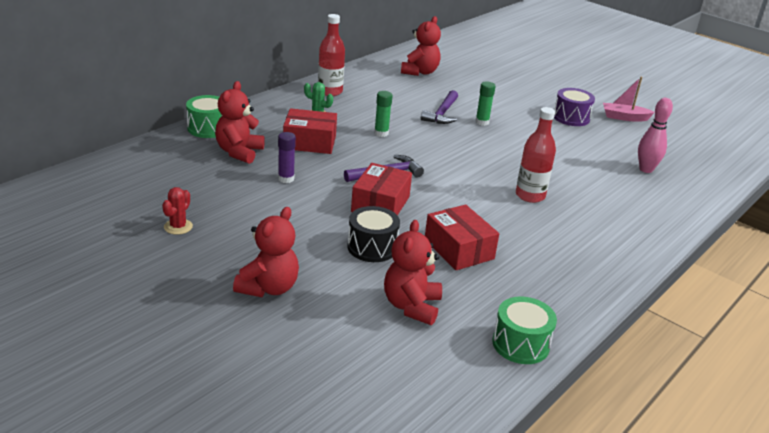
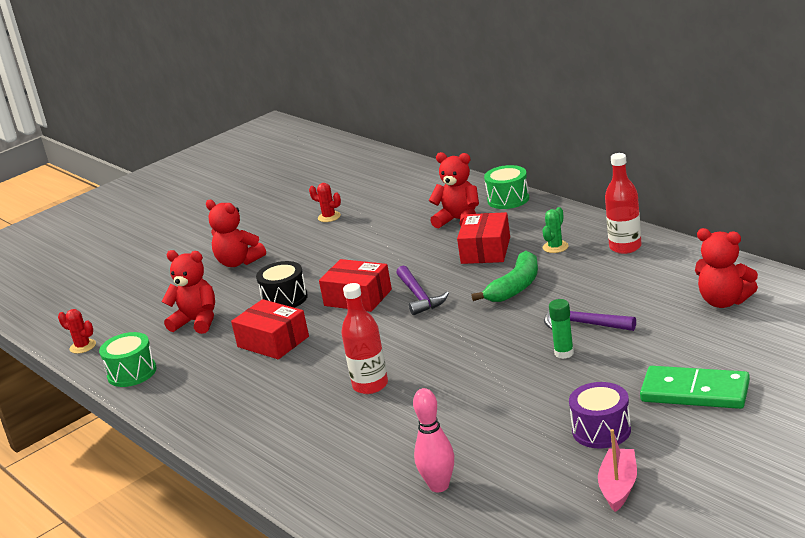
camera: 105 degrees right, 5 degrees down
purple glue stick [278,132,296,183] -> none
green glue stick [374,91,393,137] -> green banana [471,251,538,302]
red box [425,204,499,270] -> red box turned 60 degrees clockwise [231,299,309,359]
none -> red cactus [58,309,96,354]
none -> green domino [640,366,750,409]

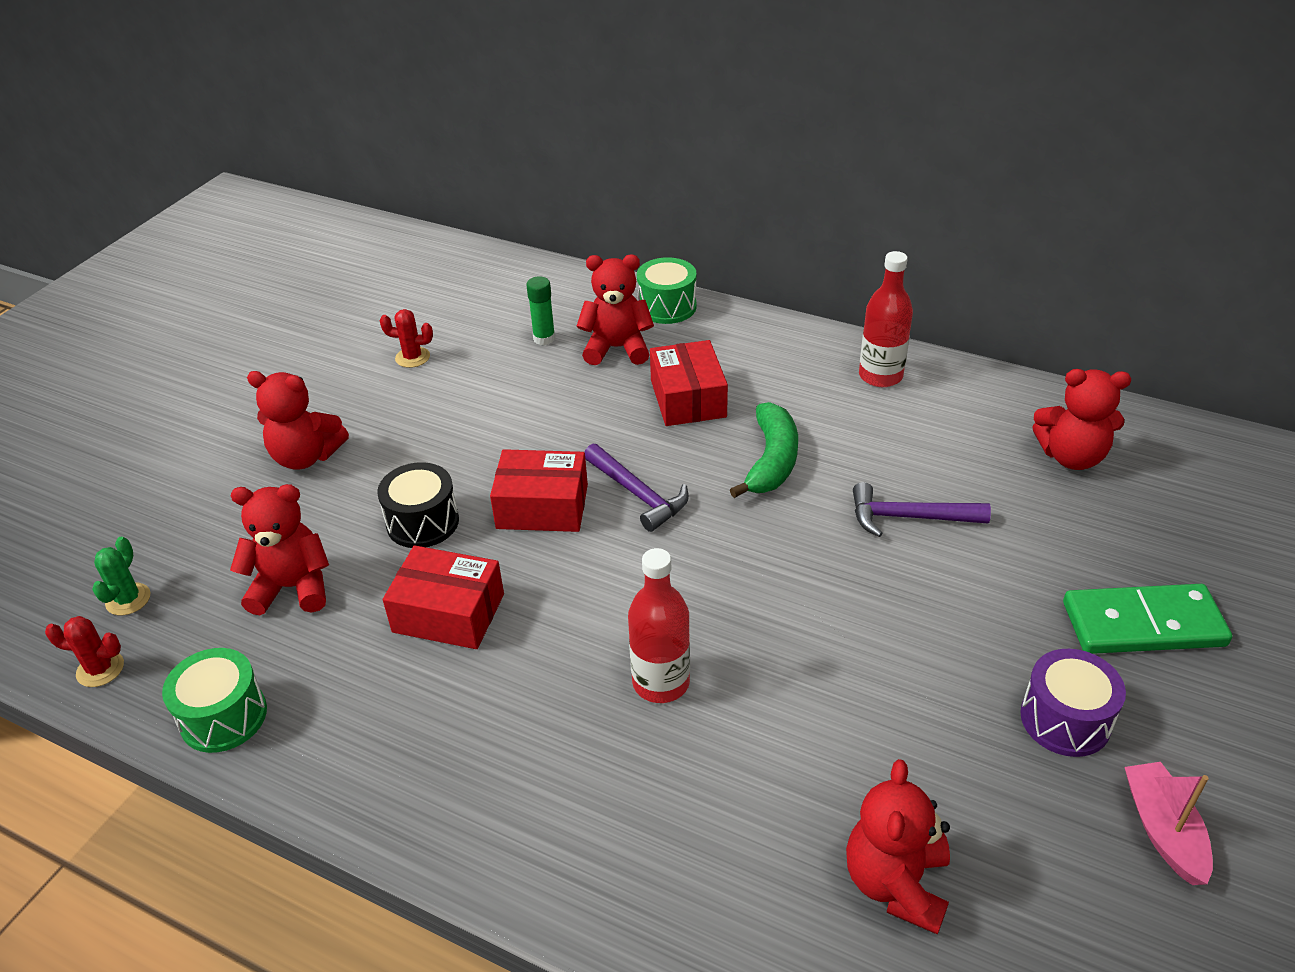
camera: 25 degrees left, 15 degrees up
pink bowling pin [413,388,454,492] -> red teddy bear [846,759,950,935]
green cactus [542,207,569,253] -> green cactus moved to [92,537,151,615]
green glue stick [549,299,574,359] -> green glue stick moved to [526,276,555,345]

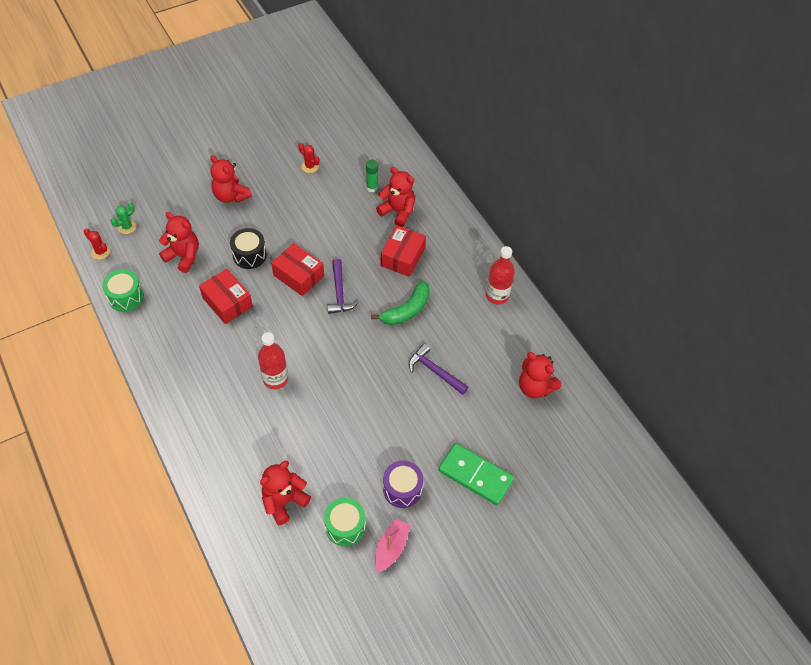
camera: 30 degrees right, 15 degrees up
green drum [637,257,697,324] -> green drum moved to [324,498,366,546]

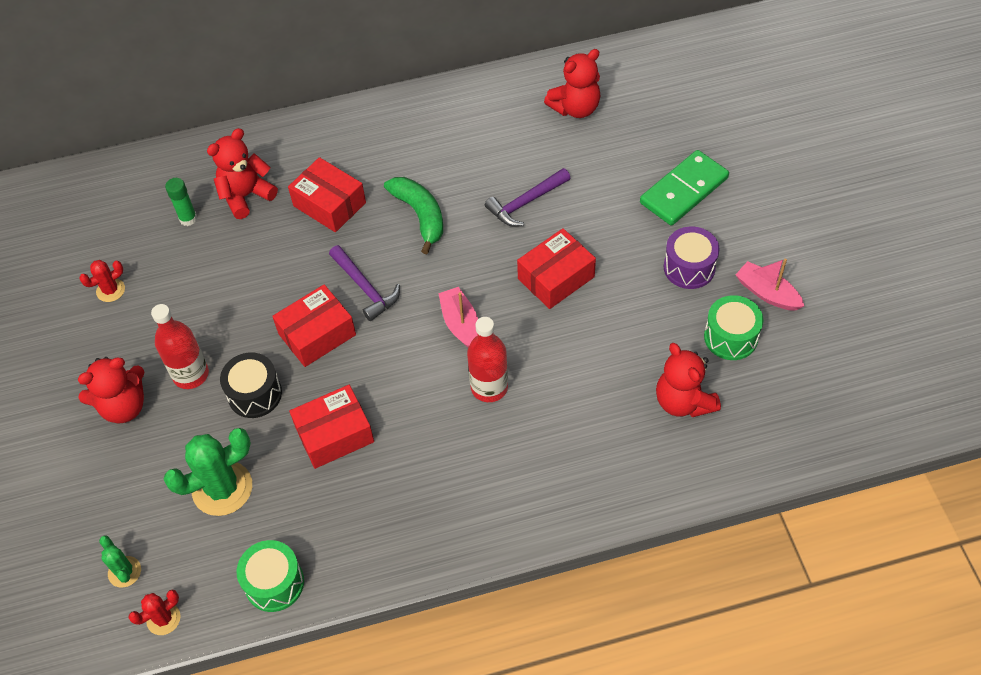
camera: 70 degrees left, 0 degrees up
red teddy bear [159,212,199,273] -> green cactus [164,428,252,516]
purple hammer [327,259,359,314] -> purple hammer turned 45 degrees clockwise [329,245,400,321]
red bottle [486,246,515,305] -> red bottle moved to [151,304,209,389]
none -> pink boat [438,287,478,347]
none -> red box [517,228,596,309]

